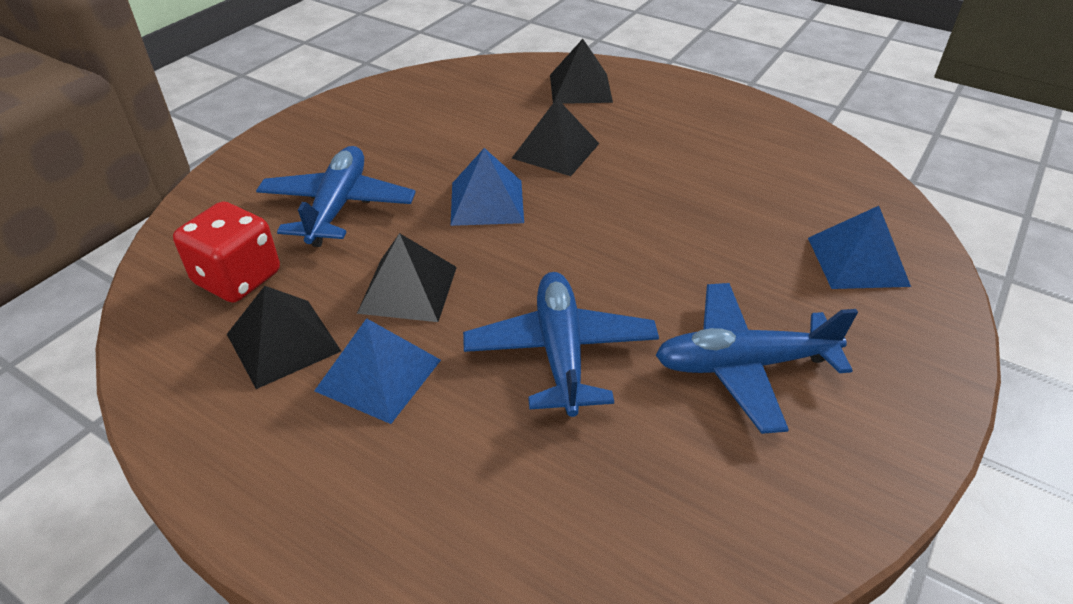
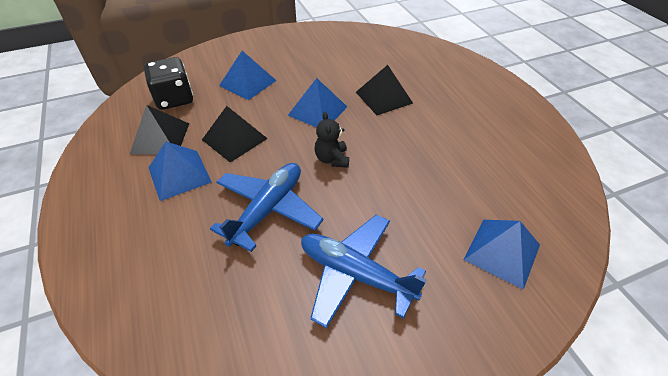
camera: 35 degrees right, 5 degrees up
red dice [173,202,280,303] -> black dice [144,57,193,110]
blue plane [256,146,416,247] -> blue pyramid [219,51,277,100]
black pyramid [550,39,613,104] -> none
none -> black teddy bear [315,112,349,168]

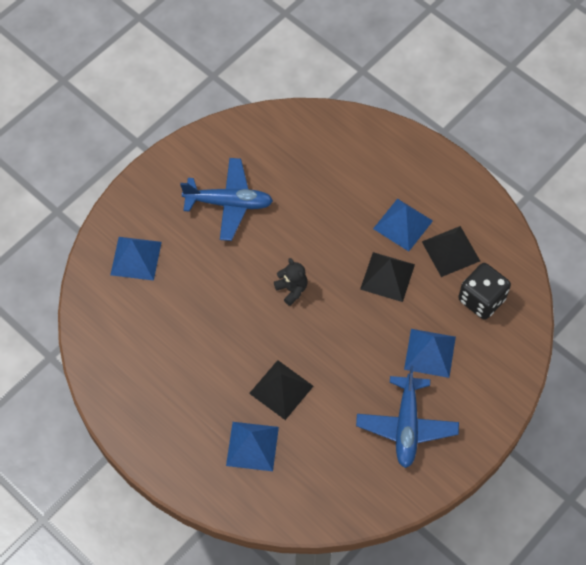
camera: 155 degrees right, 15 degrees up
blue plane [210,163,323,252] -> blue plane moved to [356,366,459,468]
blue pyramid [287,78,347,128] -> blue pyramid moved to [226,422,279,471]

